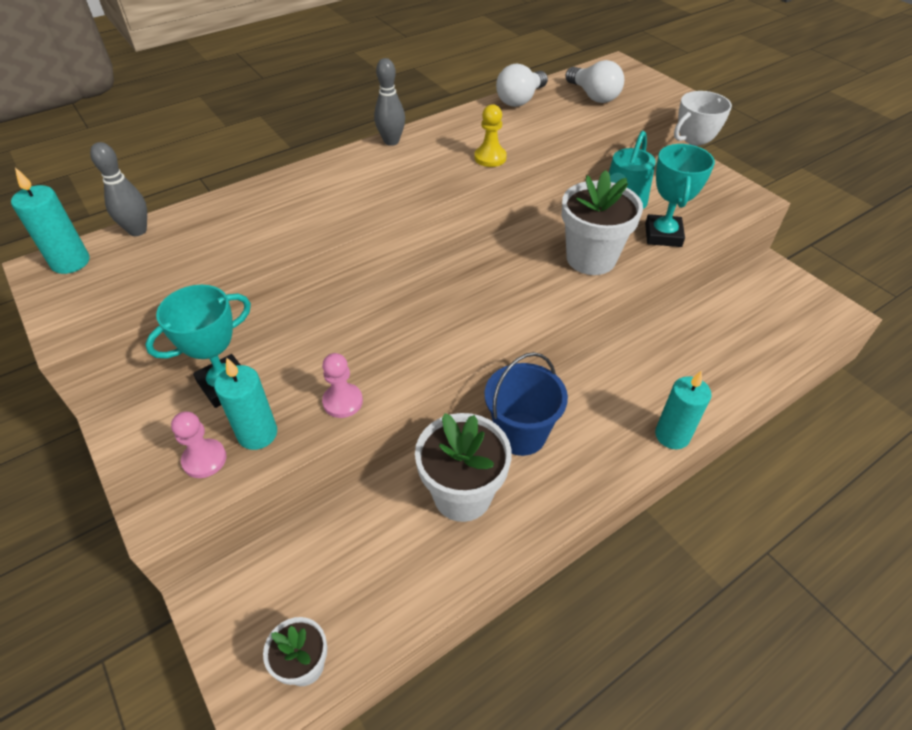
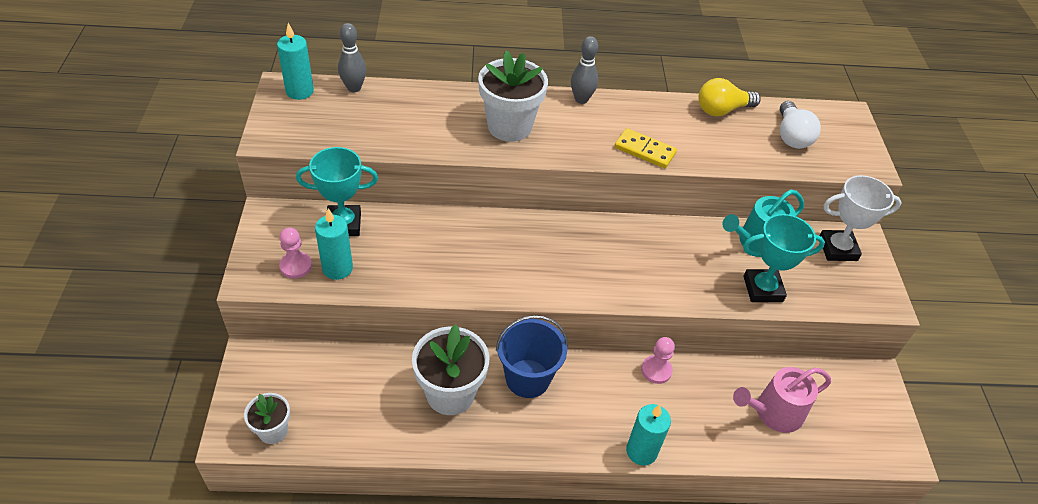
camera: 30 degrees right, 0 degrees up
pink pawn [322,353,363,418] -> pink pawn moved to [641,337,675,384]
yellow pawn [474,104,507,167] -> yellow domino [614,128,677,168]
white light bulb [496,64,548,107] -> yellow light bulb [698,78,761,116]
white flower pot [562,170,643,275] -> white flower pot moved to [478,50,548,142]
turquoise trophy [645,144,715,247] -> turquoise trophy turned 45 degrees clockwise [743,214,825,302]
none -> pink watering can [733,367,831,433]

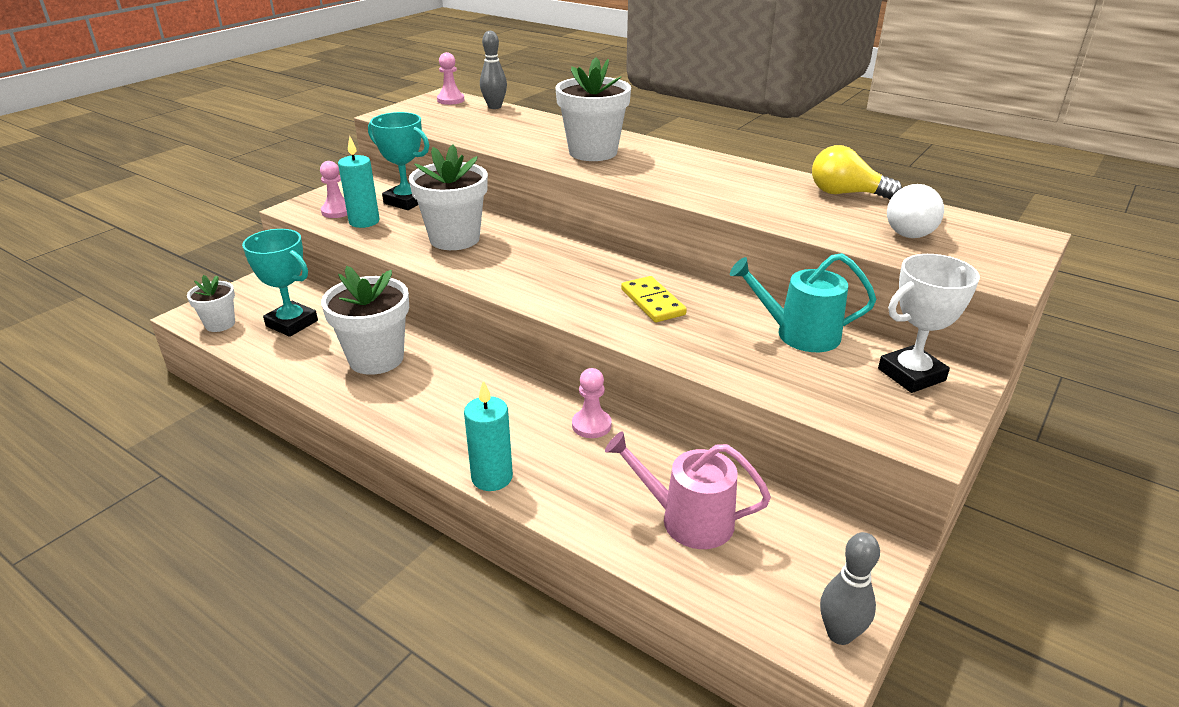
camera: 40 degrees right, 15 degrees down
turquoise candle [277,23,314,100] -> pink pawn [437,52,464,105]
blue bucket [496,315,568,398] -> none
grey bowling pin [571,36,598,104] -> grey bowling pin moved to [820,532,880,645]
yellow domino [614,128,677,168] -> yellow domino moved to [621,276,687,322]
turquoise trophy [743,214,825,302] -> turquoise trophy moved to [242,229,318,337]
white trophy [819,175,902,261] -> white trophy turned 60 degrees counterclockwise [878,254,980,393]
none -> white flower pot [409,145,488,250]

